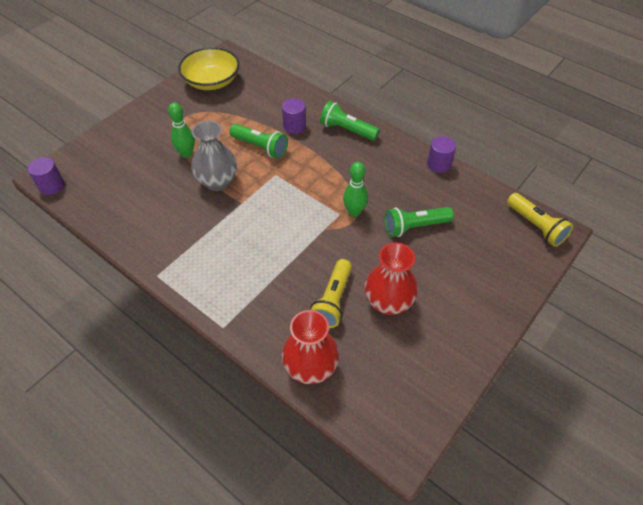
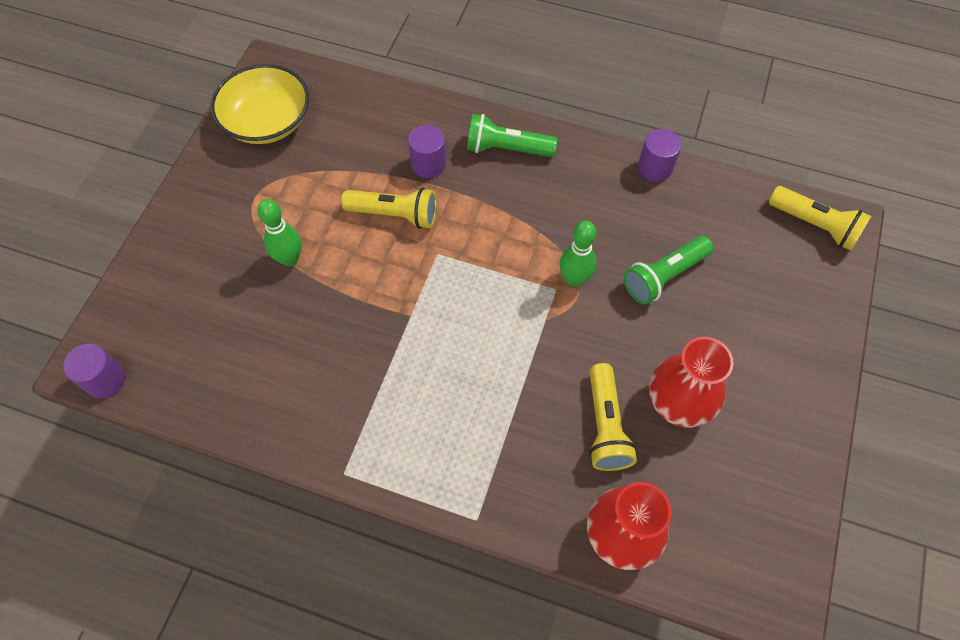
camera: 20 degrees left, 10 degrees up
grey vase [191,121,237,191] -> none
green flashlight [229,124,288,158] -> yellow flashlight [341,188,437,229]

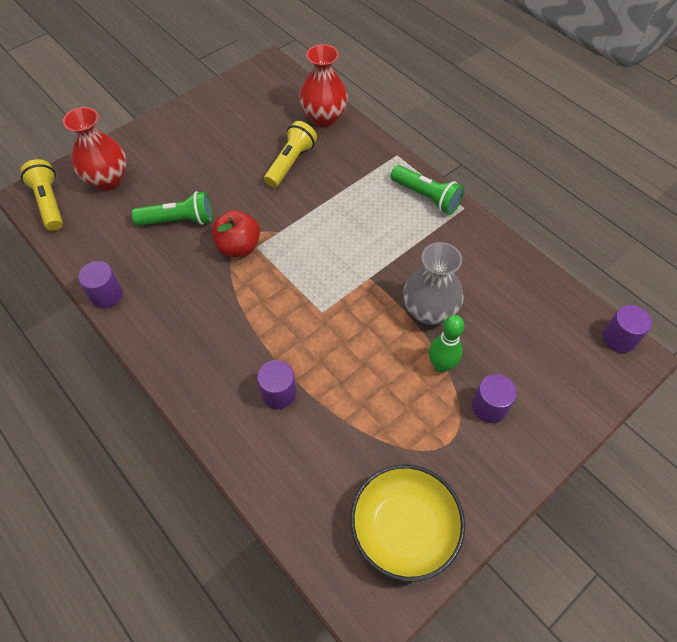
camera: 150 degrees left, 5 degrees down
yellow flashlight [341,188,437,229] -> none
green flashlight [467,114,557,157] -> green flashlight moved to [391,165,464,215]
green bowling pin [560,221,597,287] -> red apple [211,210,260,257]
red vase [649,337,734,428] -> red vase moved to [63,107,127,191]
none -> grey vase [403,242,464,325]
none -> purple cylinder [472,374,517,423]

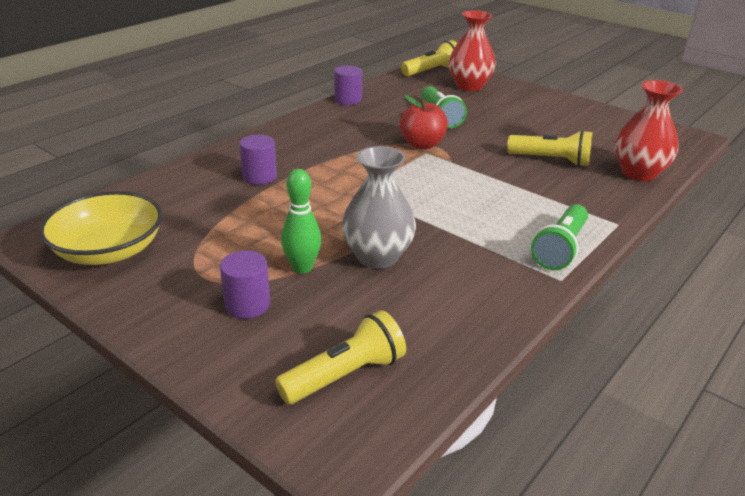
camera: 80 degrees right, 25 degrees down
purple cylinder [603,305,652,353] -> none
none -> yellow flashlight [275,310,406,404]

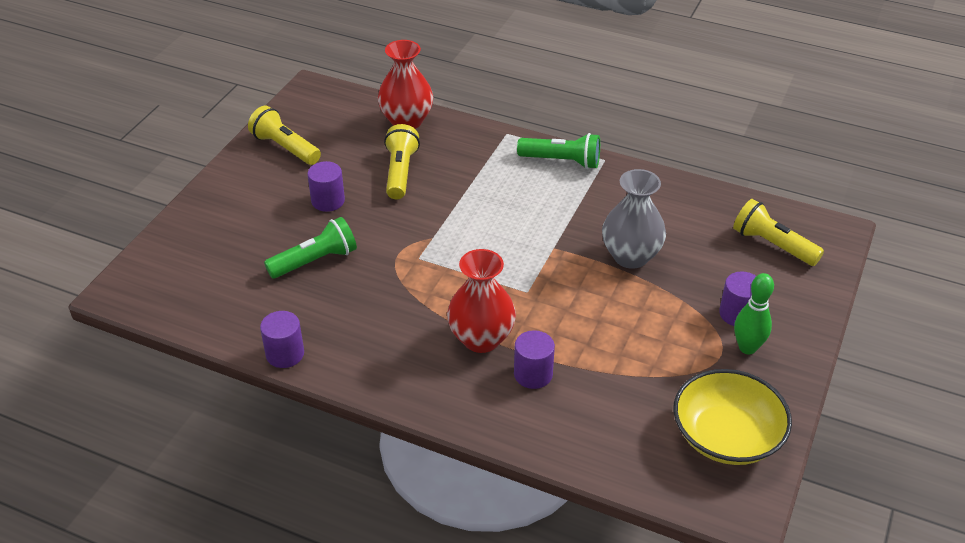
camera: 105 degrees left, 10 degrees up
green bowling pin [281,169,321,274] -> green bowling pin moved to [734,273,774,354]
red apple [400,95,448,149] -> none
yellow flashlight [401,40,457,76] -> yellow flashlight moved to [248,105,321,165]
red vase [449,10,496,91] -> red vase moved to [447,249,516,353]
none -> purple cylinder [307,161,345,212]

